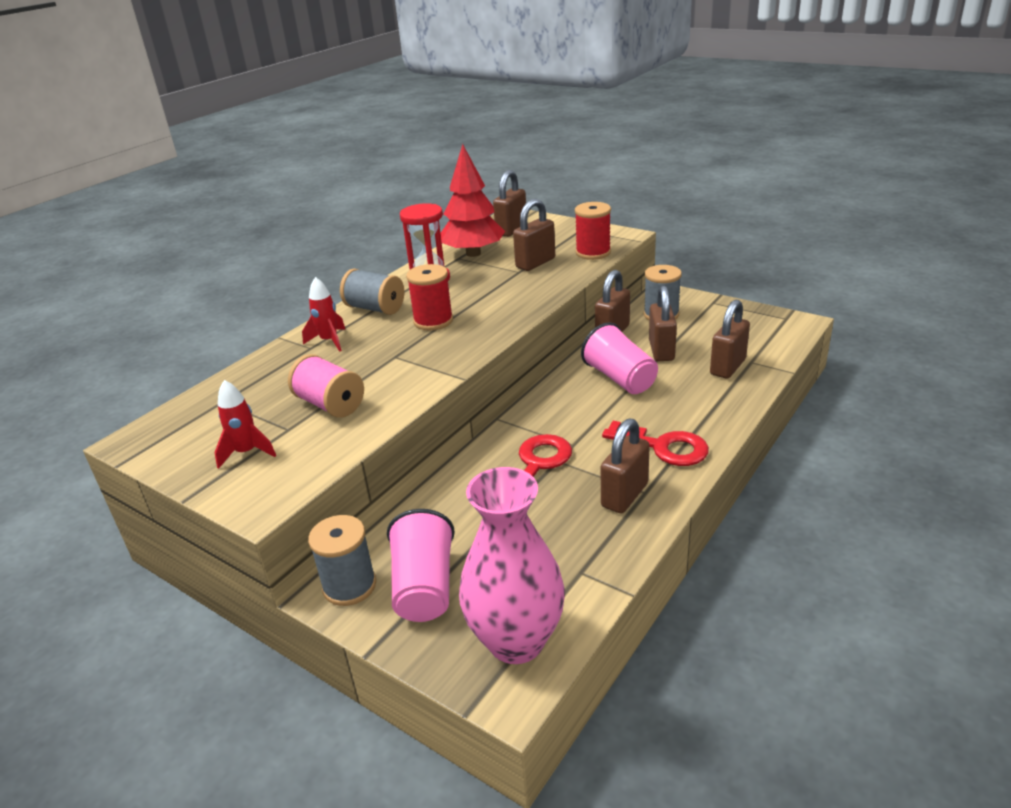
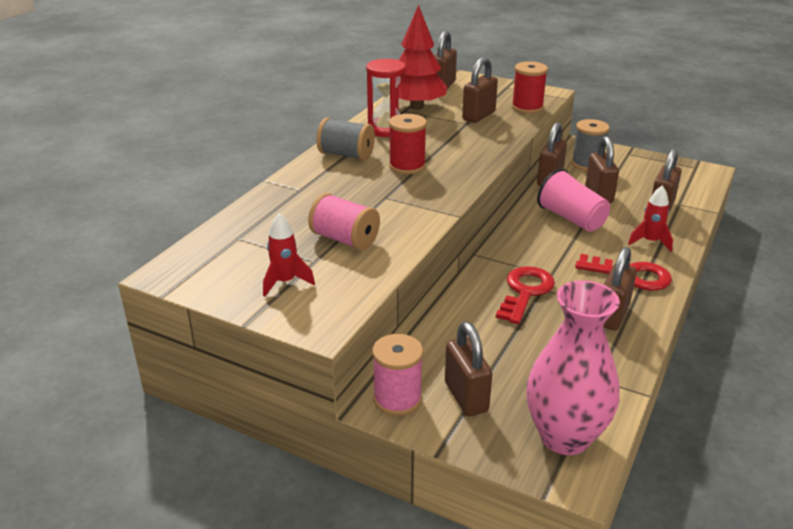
camera: 10 degrees left, 0 degrees up
red rocket [302,277,345,352] -> red rocket moved to [628,186,673,252]
grey spool [308,515,376,606] -> pink spool [372,334,423,416]
pink cup [387,509,455,622] -> brown padlock [445,322,492,416]

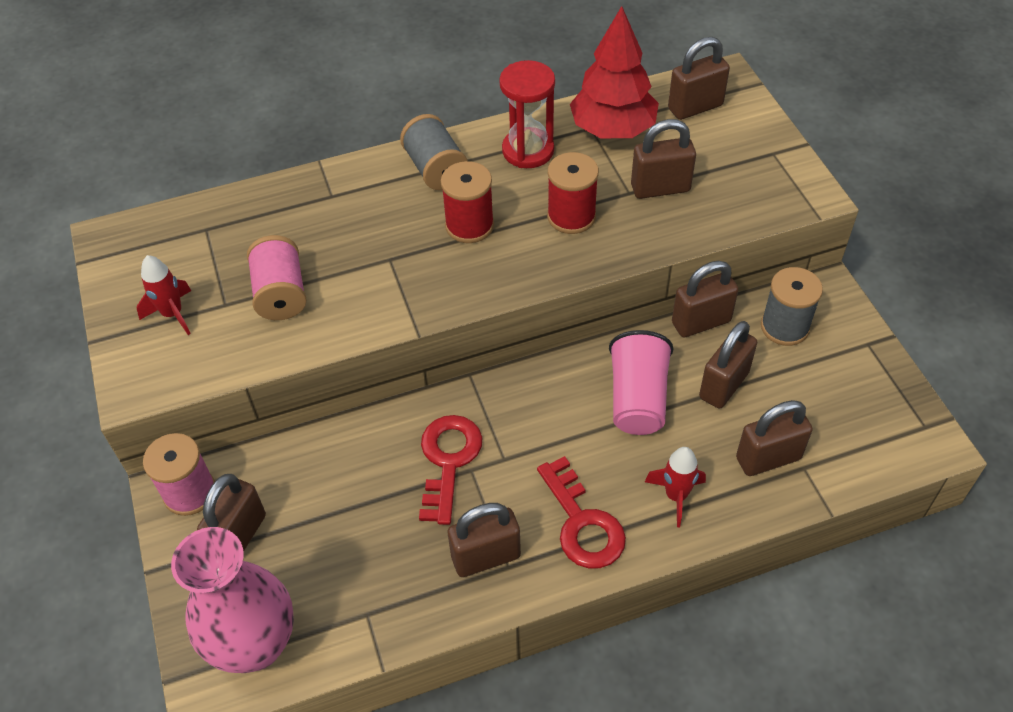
camera: 45 degrees right, 20 degrees up
red key [496,266,555,324] -> red key turned 60 degrees counterclockwise [419,415,482,525]
red spool [512,61,548,114] -> red spool moved to [547,152,599,234]

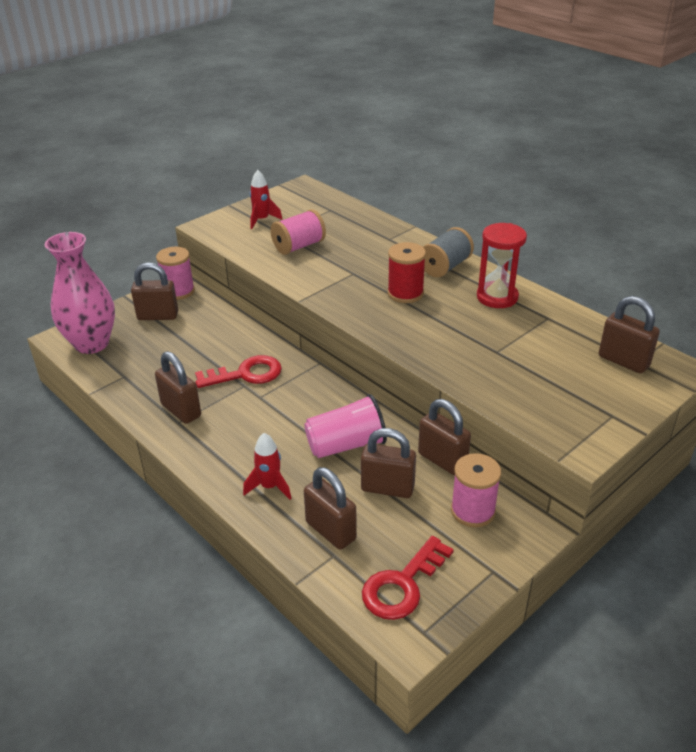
camera: 65 degrees right, 15 degrees down
red key [537,456,626,568] -> red key moved to [362,536,454,620]
red spool [547,152,599,234] -> none
red tree [570,6,659,138] -> none
brown padlock [631,119,696,199] -> none
grey spool [761,267,823,346] -> pink spool [451,453,501,528]

